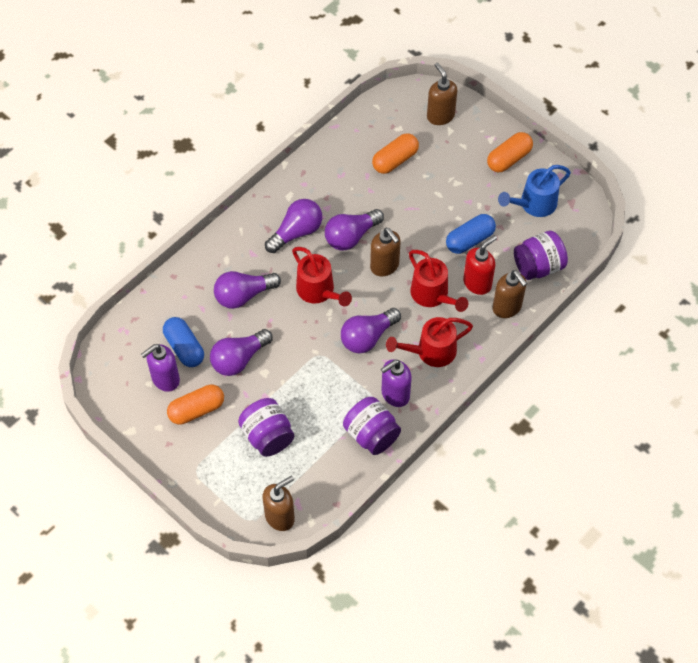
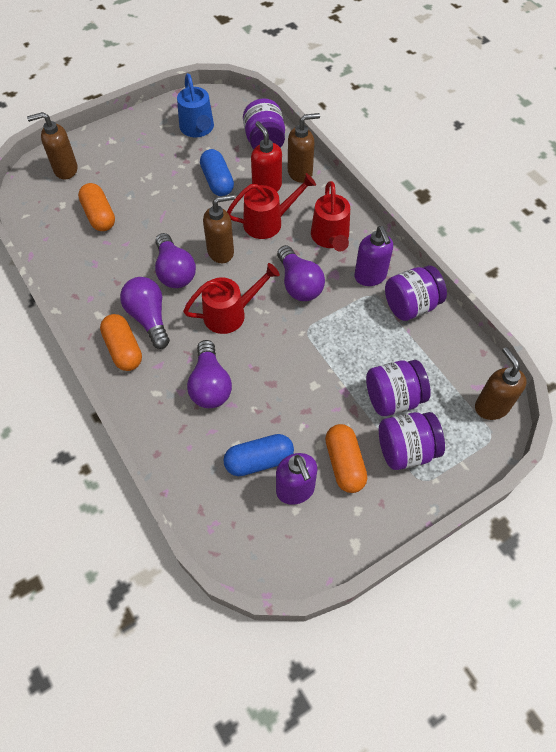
camera: 75 degrees left, 0 degrees up
purple light bulb [210,329,273,376] -> none
orange capsule [487,132,533,172] -> orange capsule moved to [100,314,142,371]
none -> purple jar [379,412,445,470]

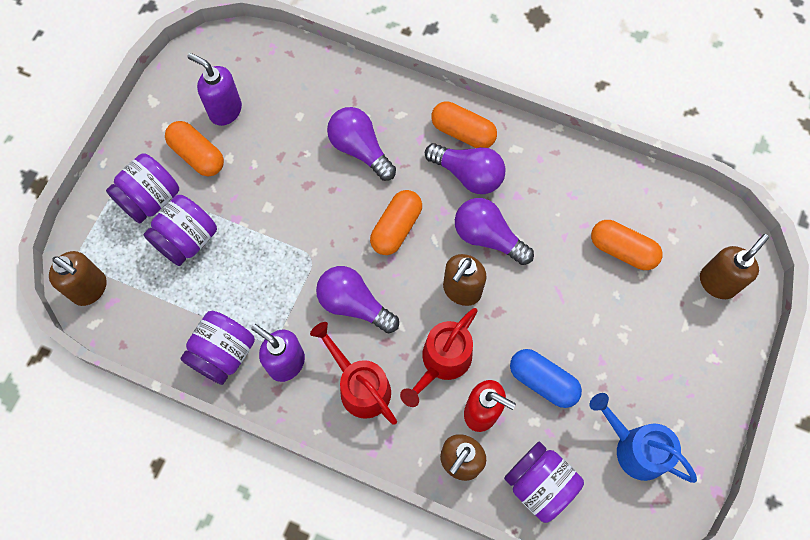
camera: 145 degrees right, 10 degrees up
red watering can [183,263,280,334] -> orange capsule [370,190,422,255]
blue capsule [224,434,294,476] -> none

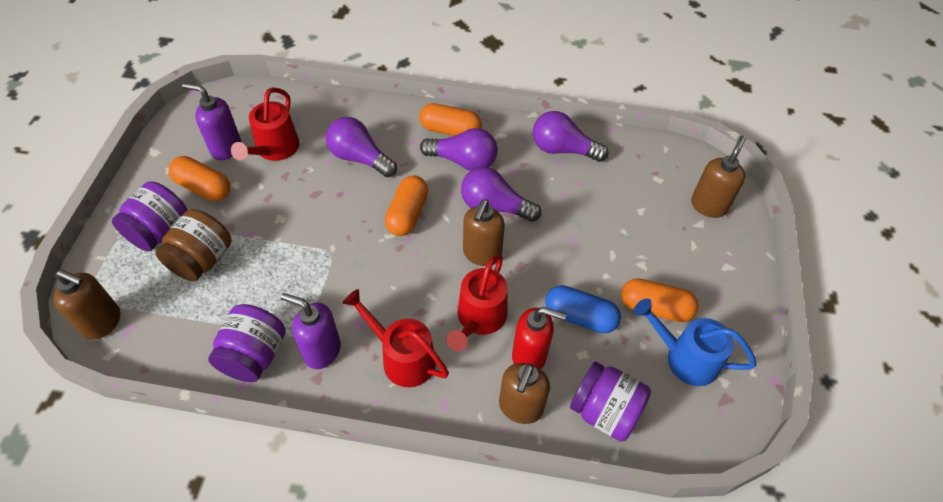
camera: 15 degrees left, 15 degrees down
purple jar [144,195,217,266] -> brown jar [155,209,231,281]
purple light bulb [316,266,399,333] -> purple light bulb moved to [533,111,608,162]
orange capsule [591,220,663,270] -> orange capsule moved to [621,278,699,322]
none -> red watering can [231,87,300,161]

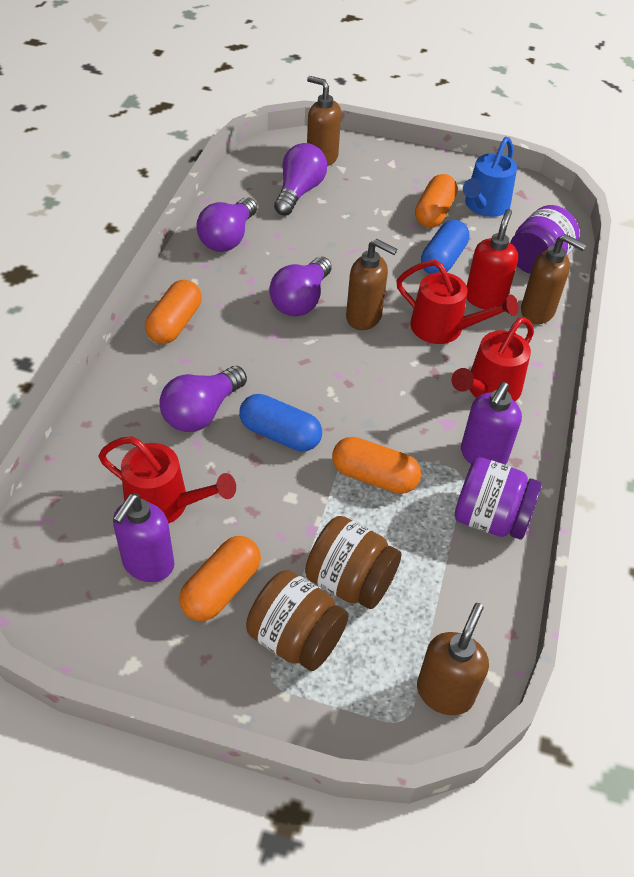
camera: 85 degrees left, 5 degrees down
purple jar [112,181,188,252] -> brown jar [246,570,348,671]
orange capsule [385,175,428,236] -> orange capsule moved to [332,437,421,494]
purple light bulb [420,128,498,171] -> purple light bulb moved to [274,143,327,216]
none -> blue capsule [239,394,322,452]

